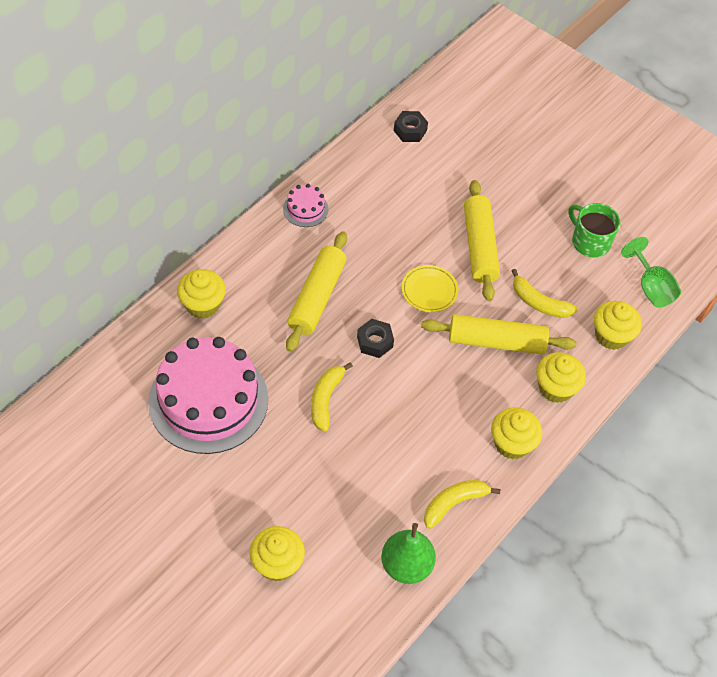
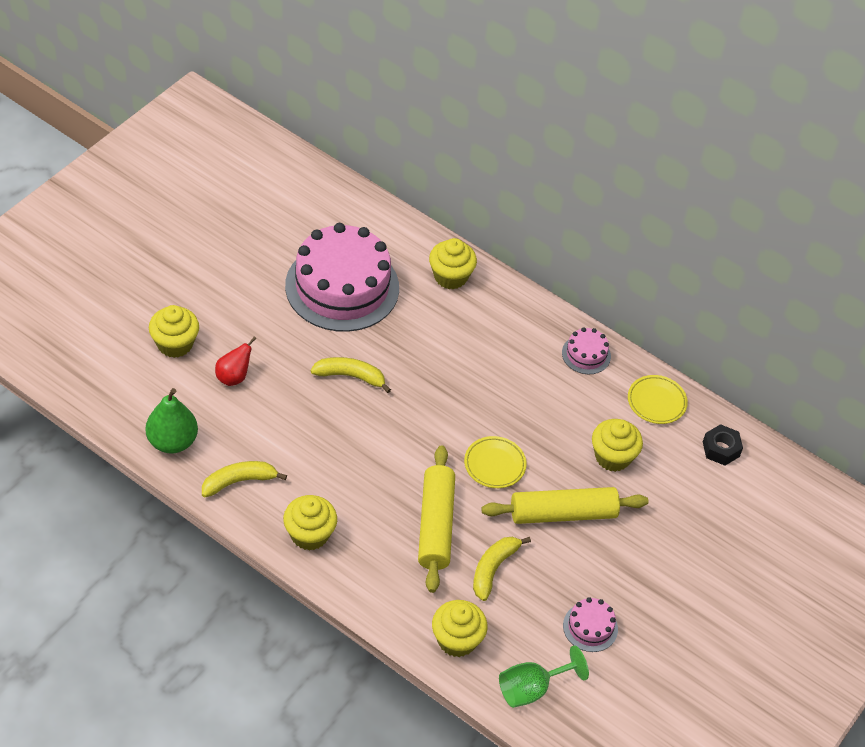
camera: 85 degrees right, 5 degrees down
yellow rolling pin [286,231,347,352] -> none
black nut [357,319,394,358] -> none
yellow banana [424,480,500,529] -> yellow banana turned 75 degrees counterclockwise [202,461,287,497]
yellow cupcake [536,352,586,403] -> yellow cupcake moved to [592,419,643,472]
green mug [569,203,620,258] -> pink cake [563,597,618,652]
none -> red pear [215,336,257,386]
none -> yellow plate [628,375,688,424]

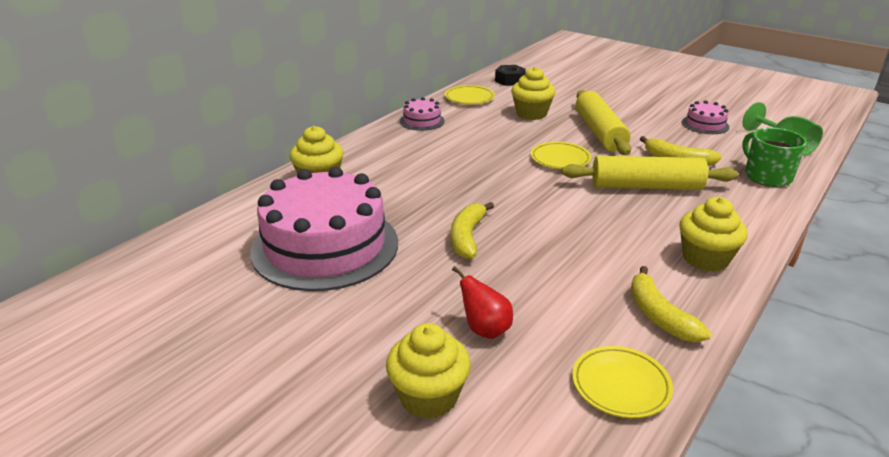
camera: 85 degrees left, 20 degrees down
green pear [146,388,198,454] -> yellow plate [572,346,673,418]
yellow cupcake [432,600,488,657] -> green mug [742,128,807,187]

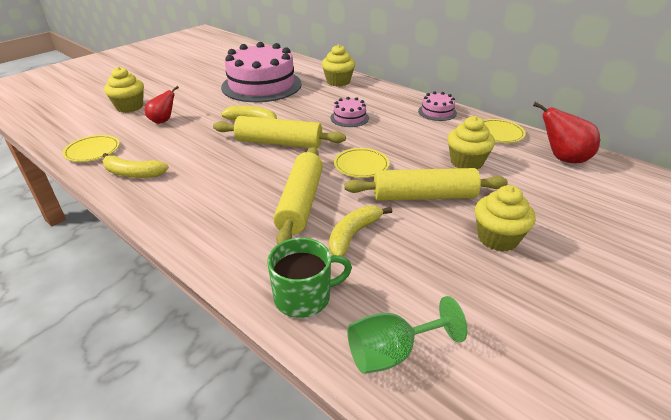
camera: 95 degrees right, 5 degrees up
black nut [495,65,526,86] -> red pear [533,102,600,164]
yellow banana [631,266,711,342] -> yellow banana turned 150 degrees counterclockwise [103,153,169,178]
yellow cupcake [679,197,748,272] -> yellow cupcake moved to [475,185,536,252]
pink cake [682,100,729,134] -> pink cake moved to [330,97,369,127]
none -> yellow rolling pin [213,116,346,148]

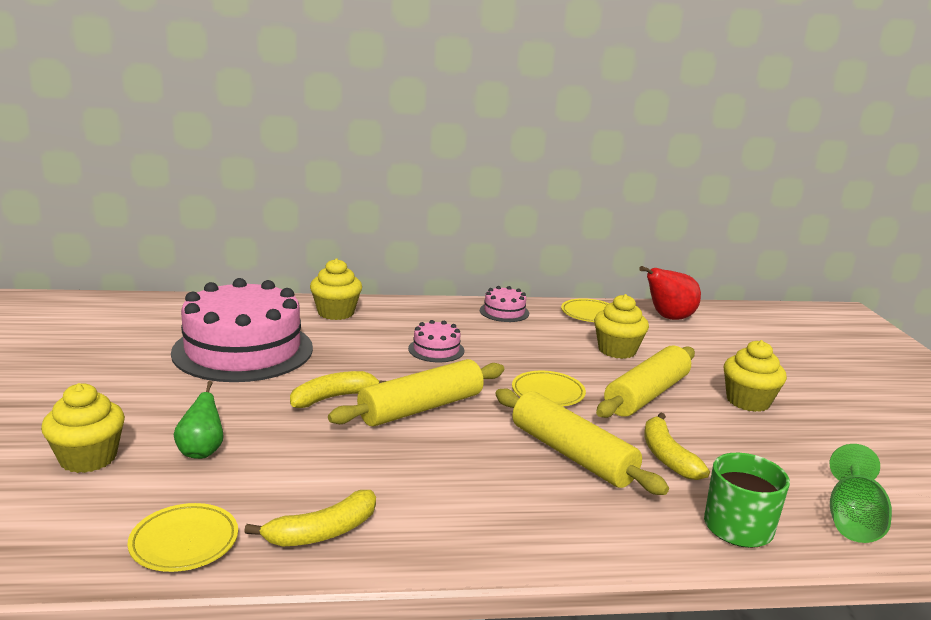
camera: 50 degrees left, 15 degrees down
red pear [145,86,179,124] -> green pear [174,381,224,459]

